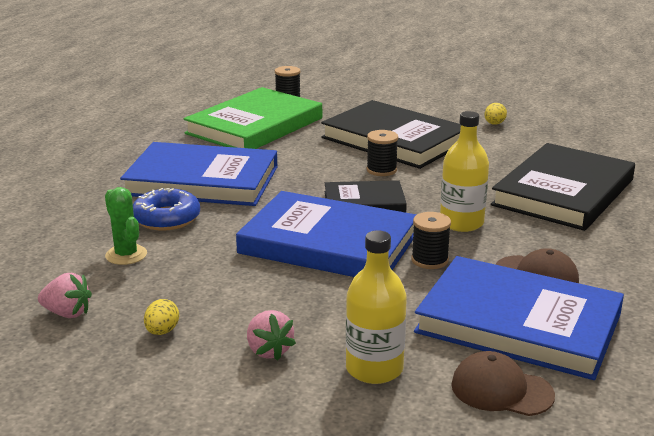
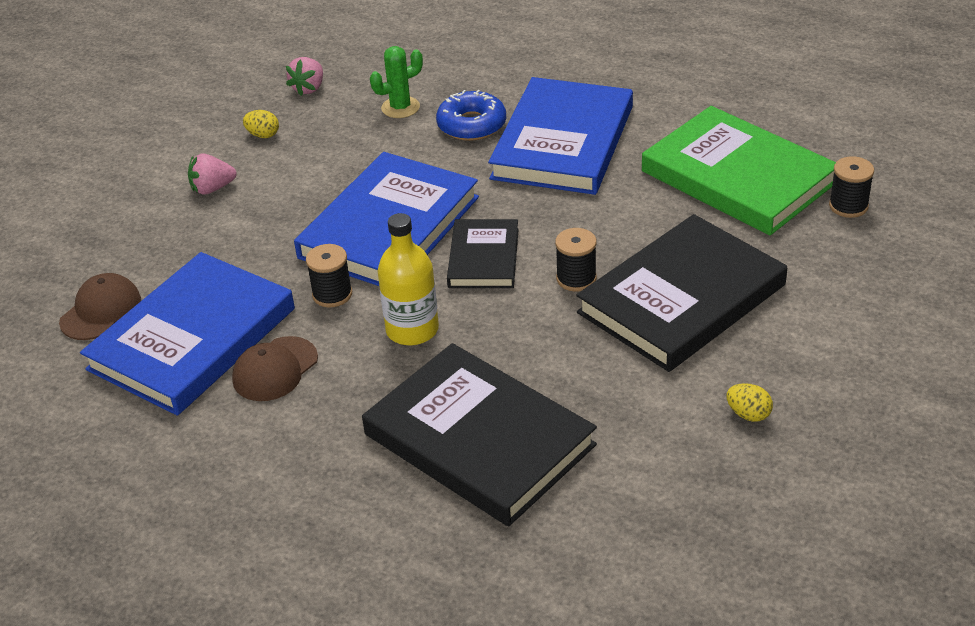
camera: 100 degrees right, 15 degrees up
yellow bottle [346,230,407,384] -> none

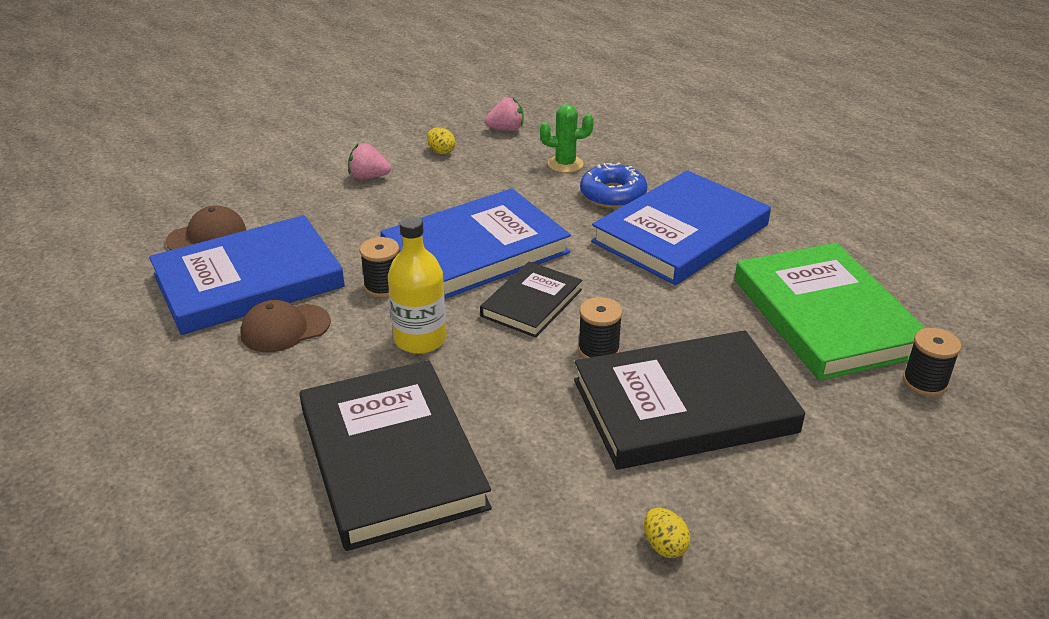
camera: 25 degrees right, 5 degrees down
pink strawberry [286,57,323,96] -> pink strawberry turned 150 degrees counterclockwise [485,98,524,131]

